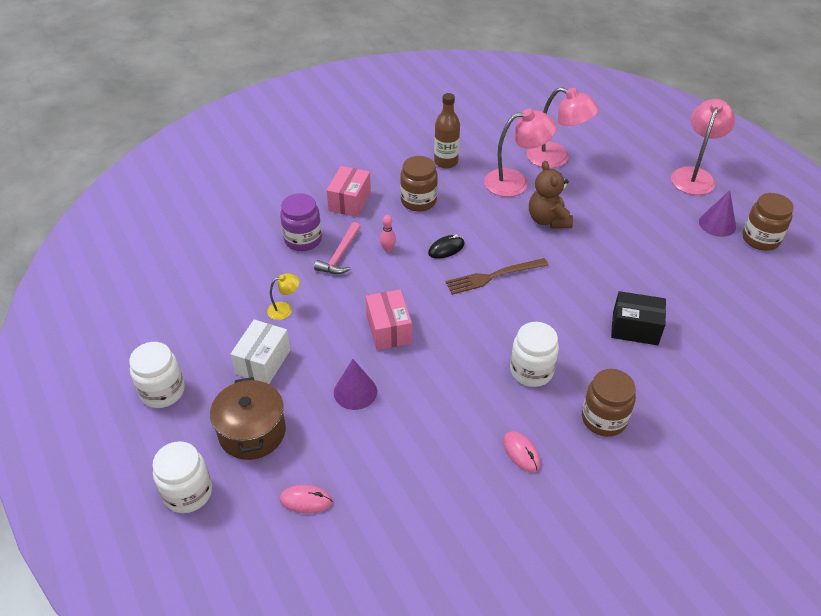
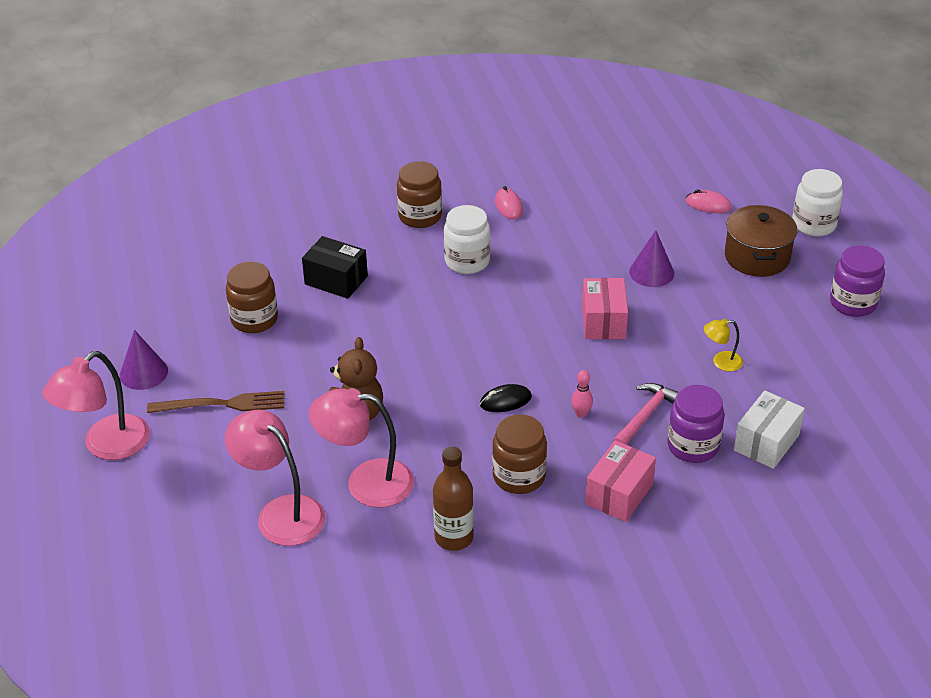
camera: 165 degrees left, 5 degrees down
white jar [129,342,185,408] -> purple jar [830,245,885,317]
white box [231,320,290,384] -> white box moved to [734,390,805,469]
brown fork [445,258,548,295] -> brown fork moved to [147,391,284,413]
brown jar [742,193,794,251] -> brown jar moved to [226,262,278,333]

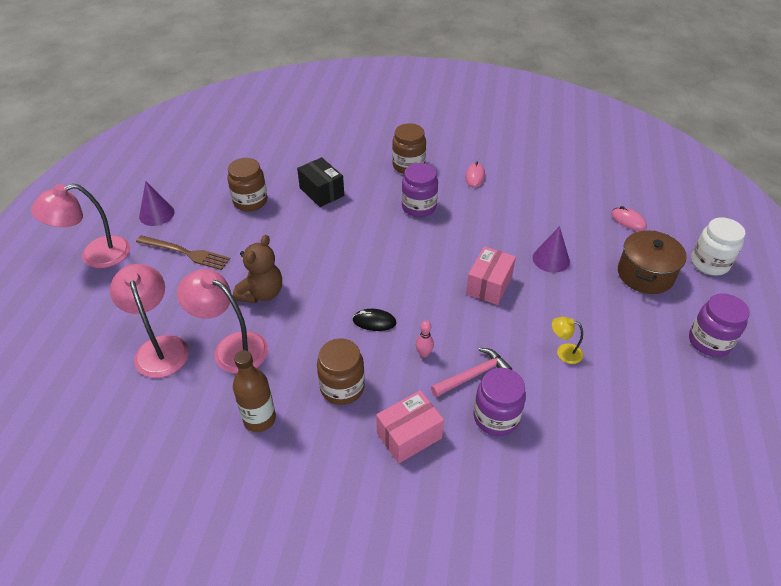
camera: 25 degrees right, 5 degrees up
white jar [444,205,490,274] -> purple jar [402,163,438,217]
white box [734,390,805,469] -> none

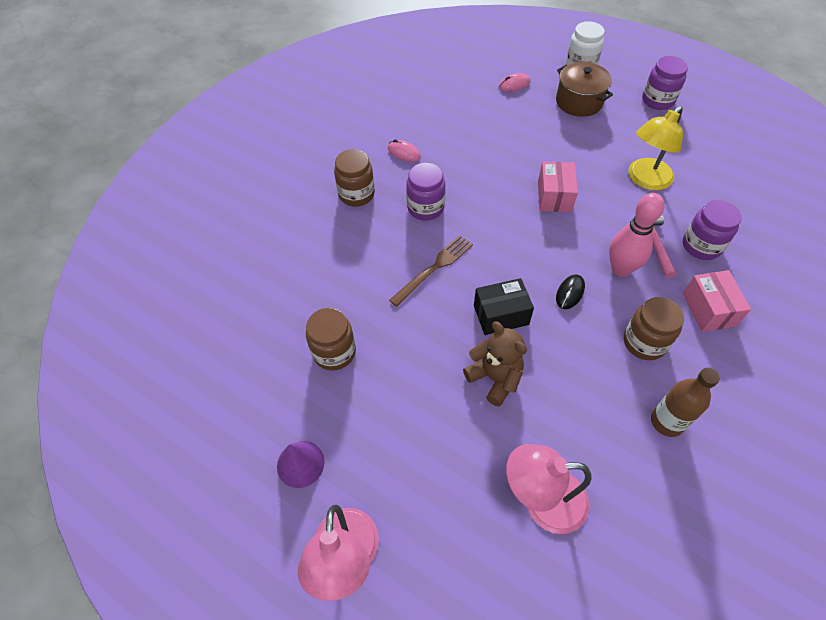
camera: 65 degrees left, 10 degrees up
brown fork [136,235,230,270] -> brown fork moved to [389,235,473,307]
pink lamp [177,269,268,374] -> none
black box [297,157,344,207] -> black box moved to [474,278,534,335]
pink bowling pin [416,321,434,357] -> pink bowling pin [609,193,664,277], size x2.25
pink box [466,246,516,305] -> pink box turned 45 degrees clockwise [538,161,578,212]
purple cone [533,226,570,273] -> none
yellow lamp [552,317,583,364] -> yellow lamp [628,106,683,190], size x2.06

